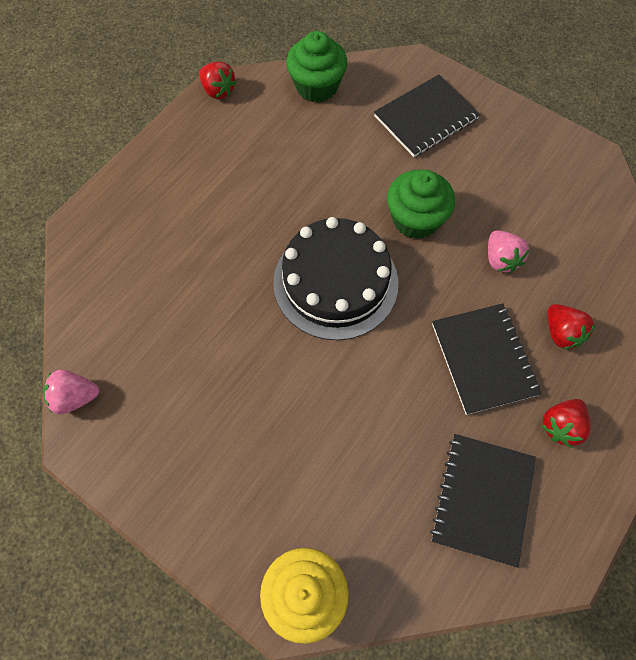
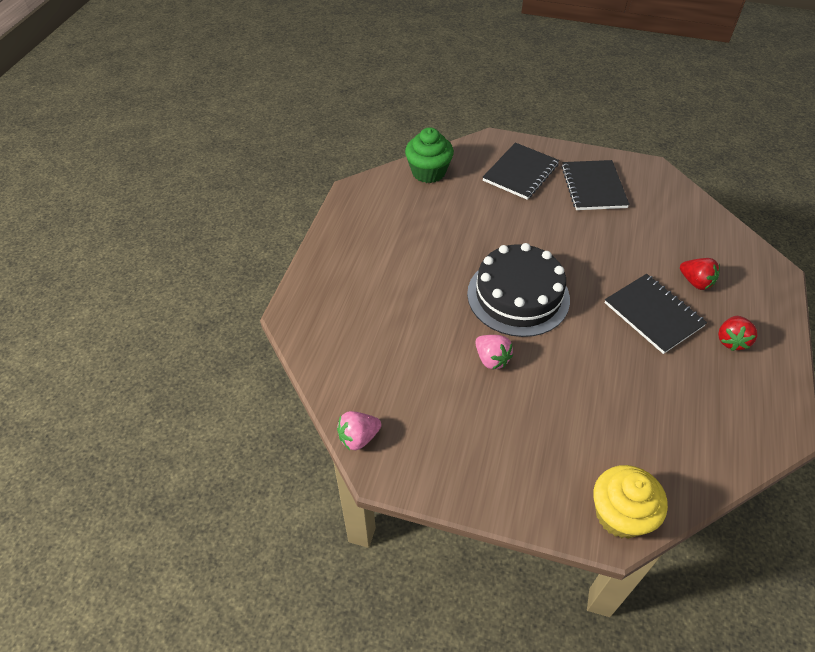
camera: 20 degrees left, 15 degrees down
red strawberry [199,61,237,99] -> none
green cupcake [387,170,455,239] -> none
black notebook [430,434,536,568] -> black notebook moved to [561,160,630,210]
pink strawberry [488,230,530,273] -> pink strawberry moved to [475,335,513,370]

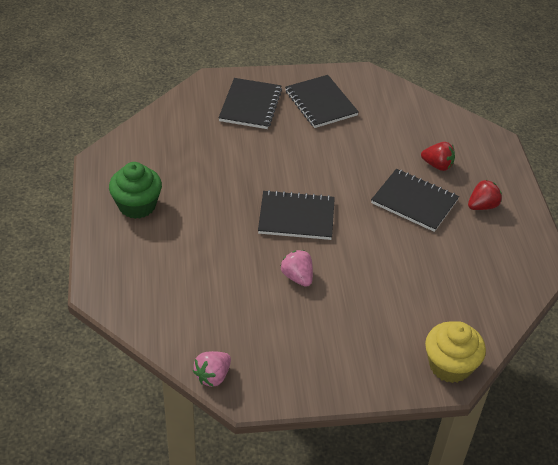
camera: 25 degrees left, 5 degrees down
green cupcake [405,127,454,183] -> green cupcake moved to [109,162,162,219]
black cake [467,243,570,337] -> black notebook [258,190,335,240]
pink strawberry [475,335,513,370] -> pink strawberry turned 150 degrees counterclockwise [281,250,313,287]
red strawberry [718,316,758,351] -> red strawberry turned 120 degrees counterclockwise [468,180,502,210]

